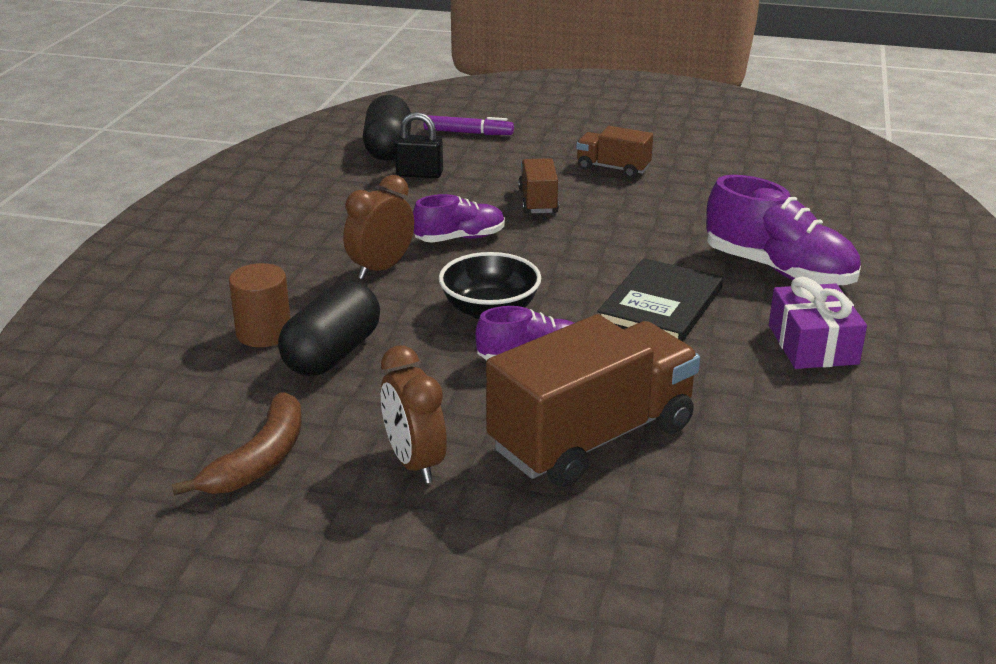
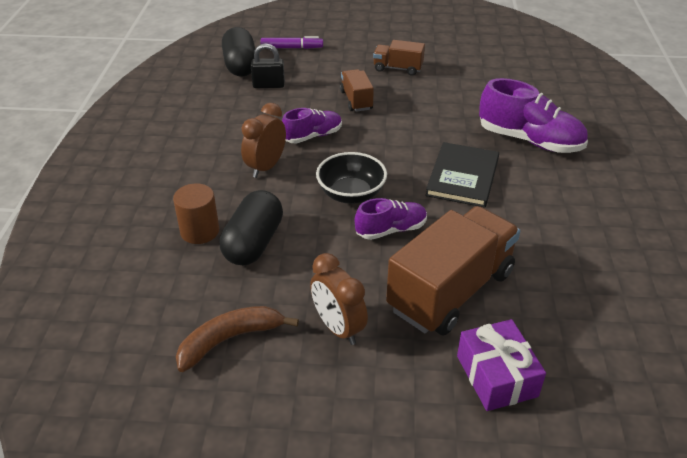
camera: 10 degrees left, 10 degrees up
brown banana [172,393,302,496] -> brown banana turned 135 degrees counterclockwise [176,306,299,372]
purple gift [769,277,867,369] -> purple gift moved to [457,319,546,411]

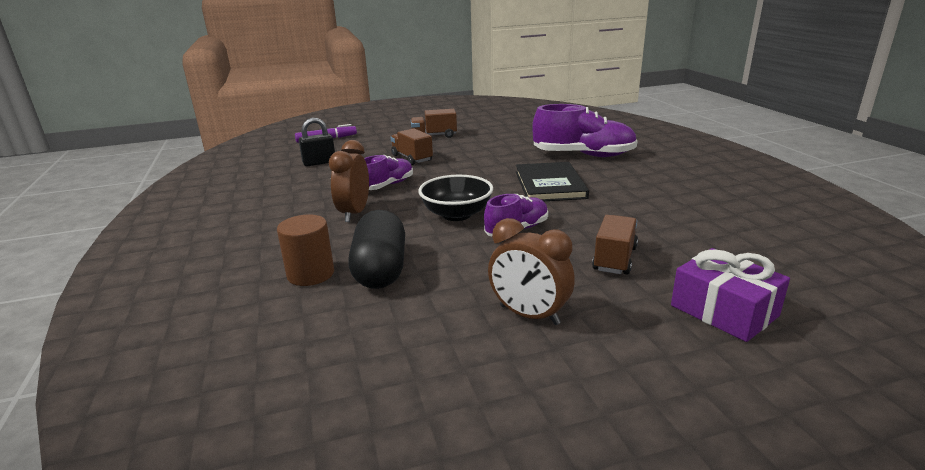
camera: 20 degrees left, 15 degrees down
brown banana [176,306,299,372] -> none
black capsule [222,27,255,76] -> none
brown truck [386,206,520,335] -> brown truck [592,215,638,275], size x0.50

